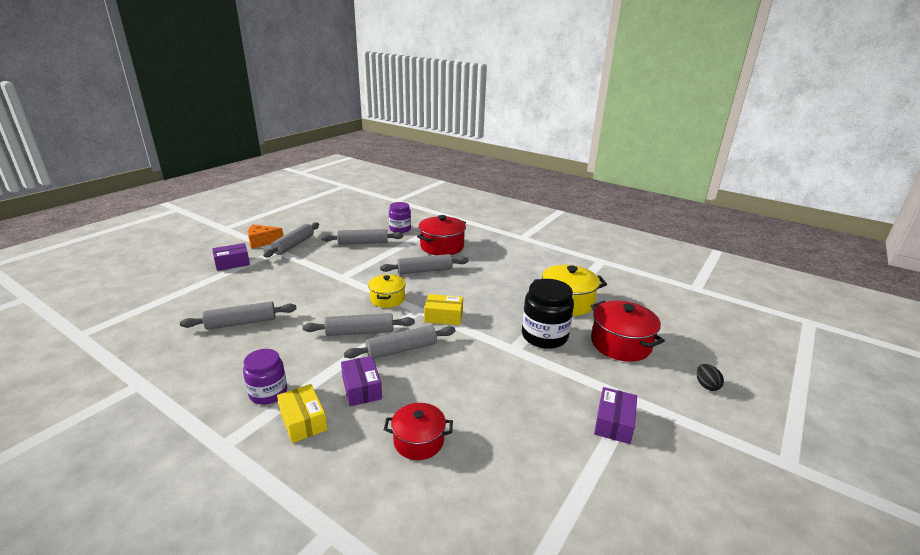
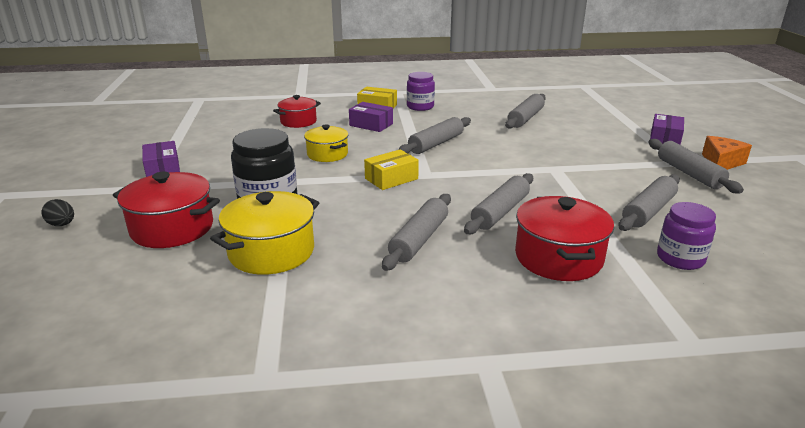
camera: 140 degrees right, 0 degrees up
grey rolling pin [344,325,455,359] -> grey rolling pin moved to [382,194,451,271]
yellow pot [368,274,406,308] -> yellow pot moved to [304,124,348,162]

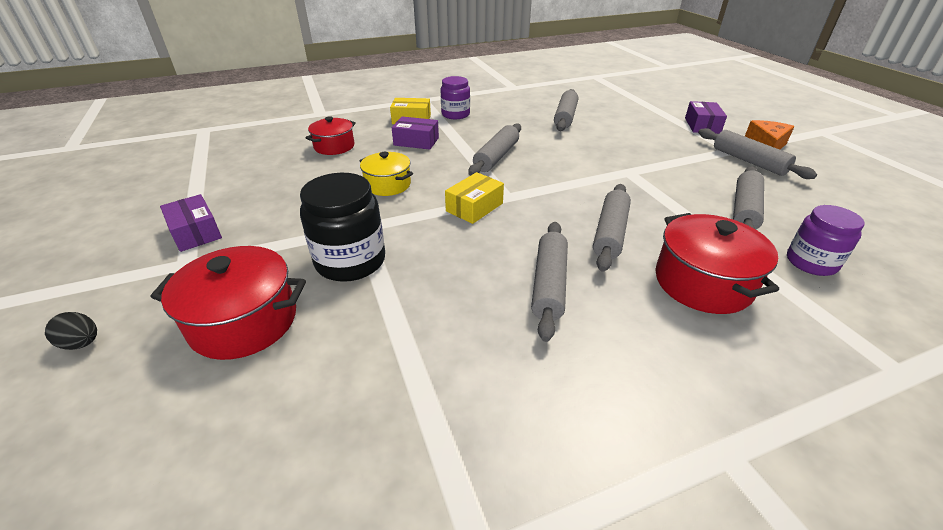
camera: 15 degrees left, 10 degrees up
yellow pot [210,191,319,275] -> none

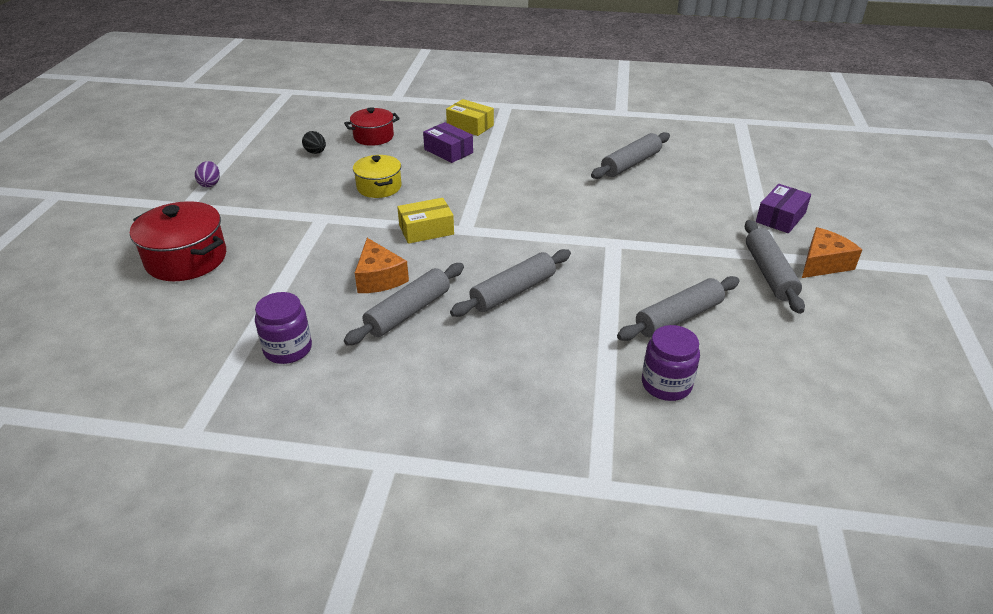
camera: 30 degrees right, 0 degrees up
black egg [45,312,97,350] -> black egg moved to [302,131,326,154]
purple box [160,194,222,252] -> purple egg [195,161,220,187]
black jar [300,173,385,282] -> none
purple jar [441,76,470,119] -> purple jar moved to [255,292,312,364]
grey rolling pin [468,123,521,176] -> none
red pot [655,213,779,314] -> none
none -> orange cheese [355,238,409,293]

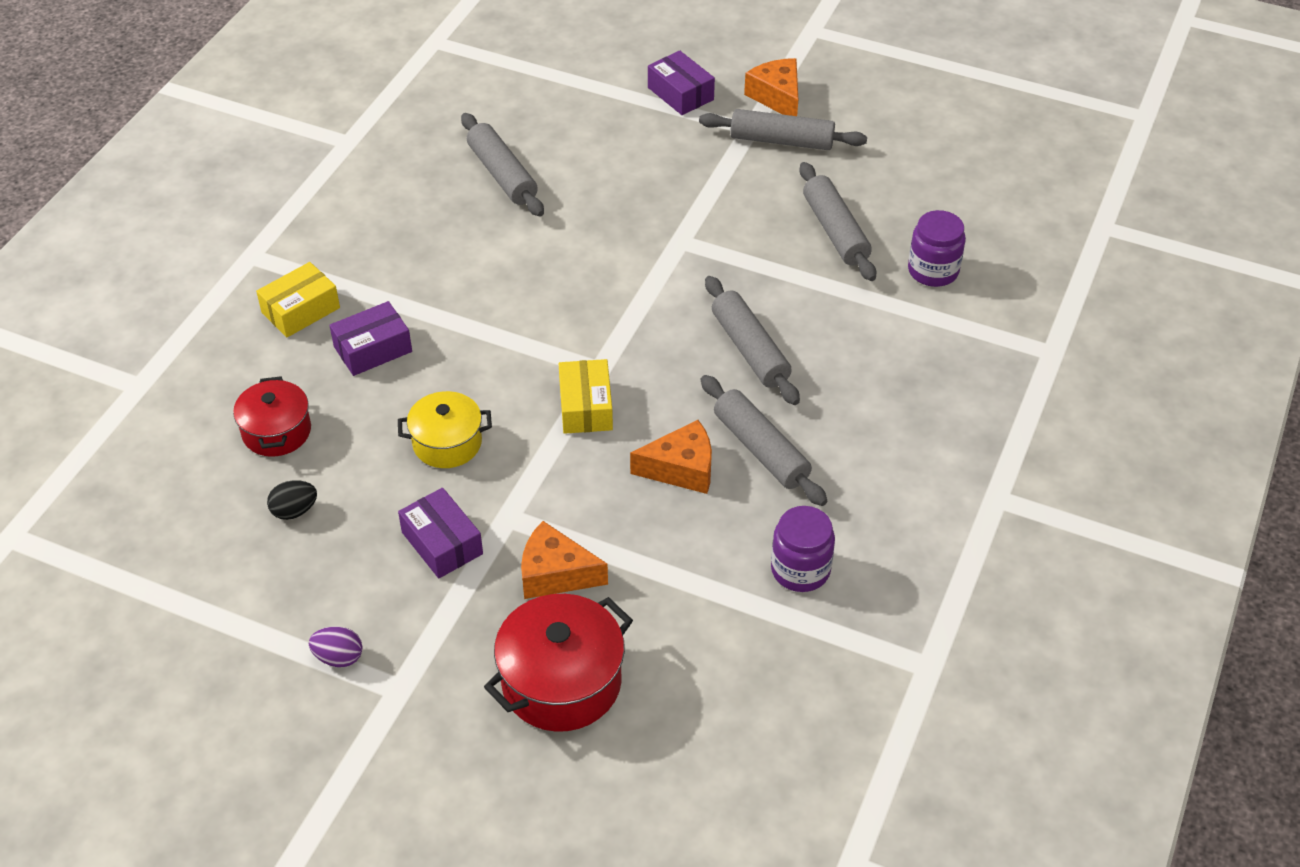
camera: 75 degrees left, 10 degrees up
none -> purple box [398,488,483,578]
none -> orange cheese [521,521,608,599]

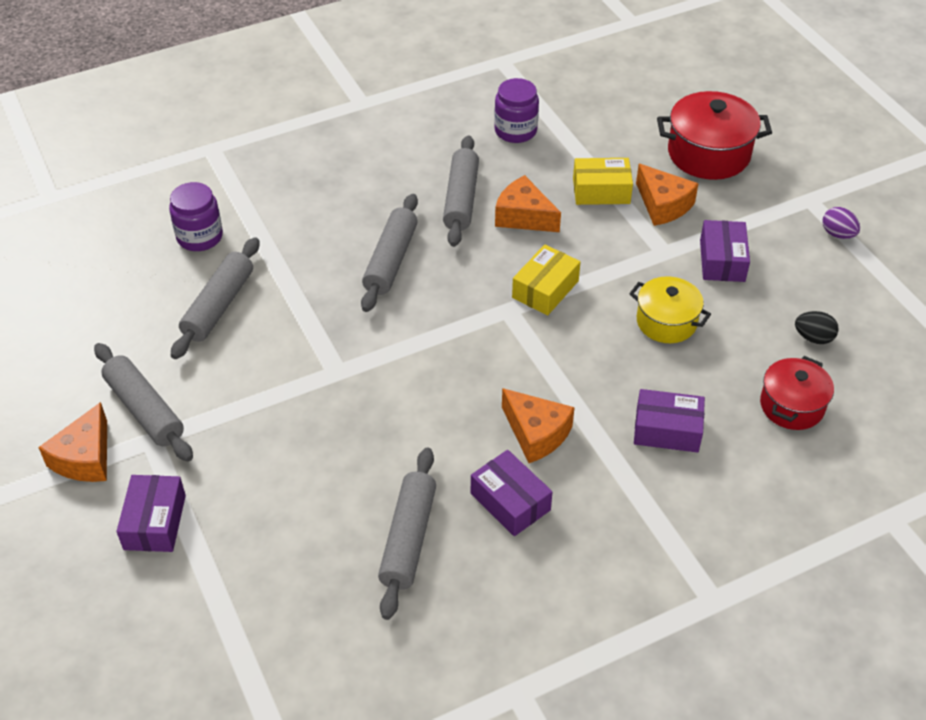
camera: 140 degrees left, 0 degrees up
yellow box [256,262,340,337] -> yellow box moved to [573,158,633,205]
none -> purple box [471,450,553,536]
none -> orange cheese [502,388,575,463]

